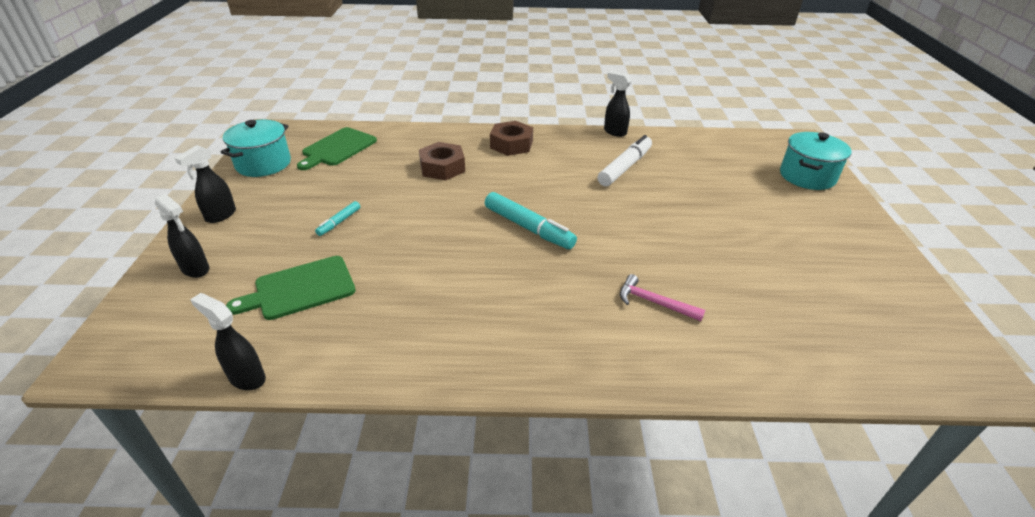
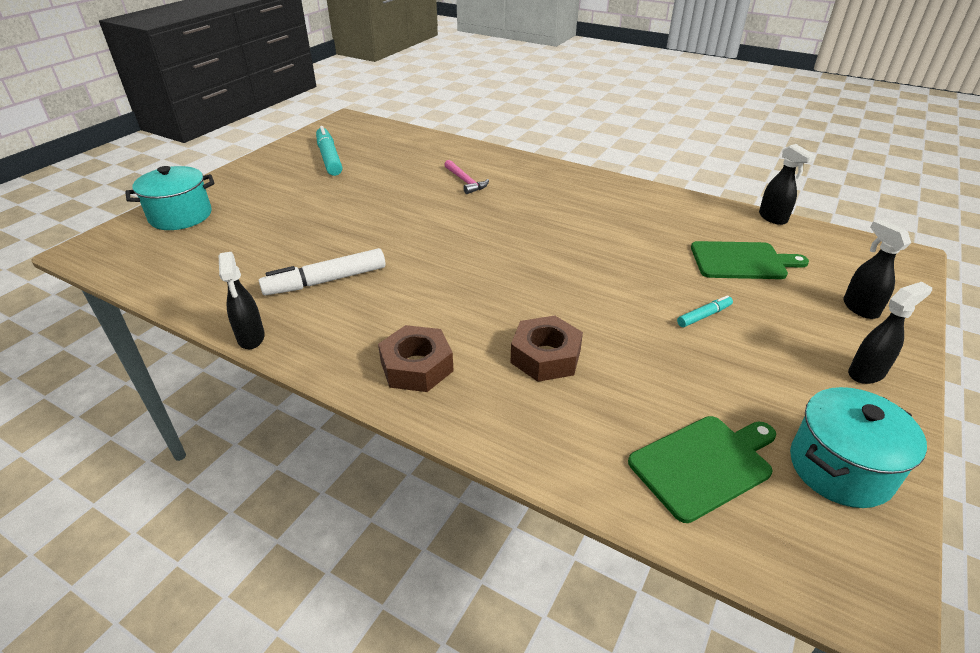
camera: 150 degrees left, 0 degrees up
turquoise marker [485,192,577,249] -> turquoise marker moved to [316,126,342,176]

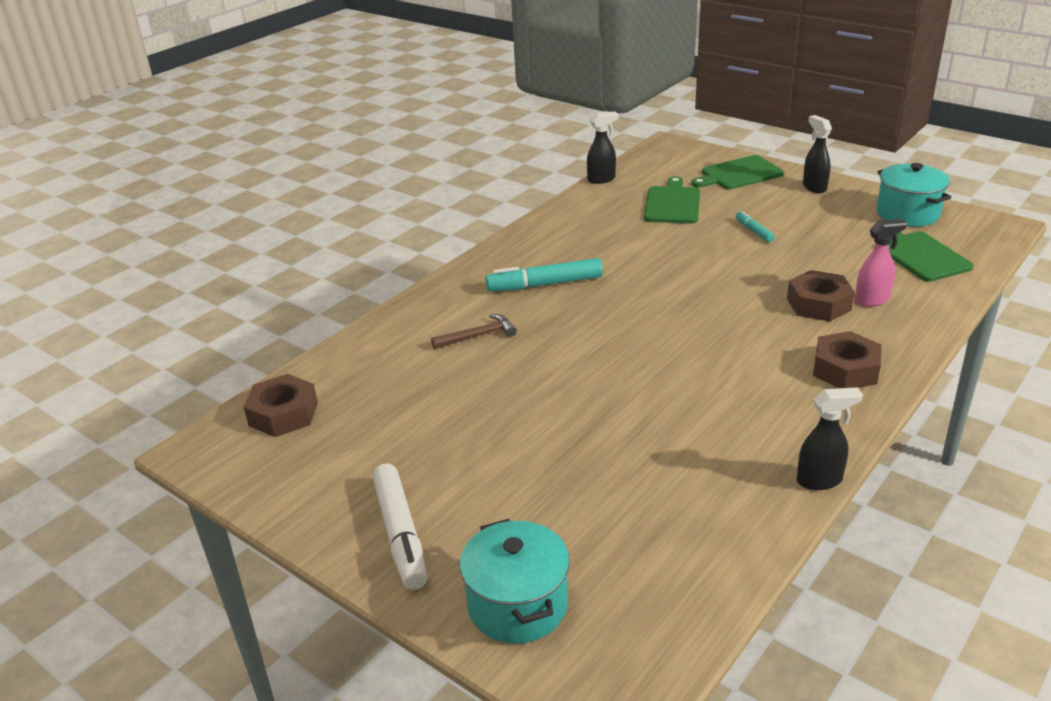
camera: 80 degrees left, 5 degrees down
white marker [259,248,385,296] -> white marker moved to [372,463,427,590]
turquoise marker [316,126,342,176] -> turquoise marker moved to [486,258,603,292]
pink hammer [444,160,489,194] -> brown hammer [431,314,517,349]
black spray bottle [843,220,911,319] -> green cutting board [691,155,784,189]
none -> brown nut [244,374,318,437]
none -> pink spray bottle [855,219,907,307]

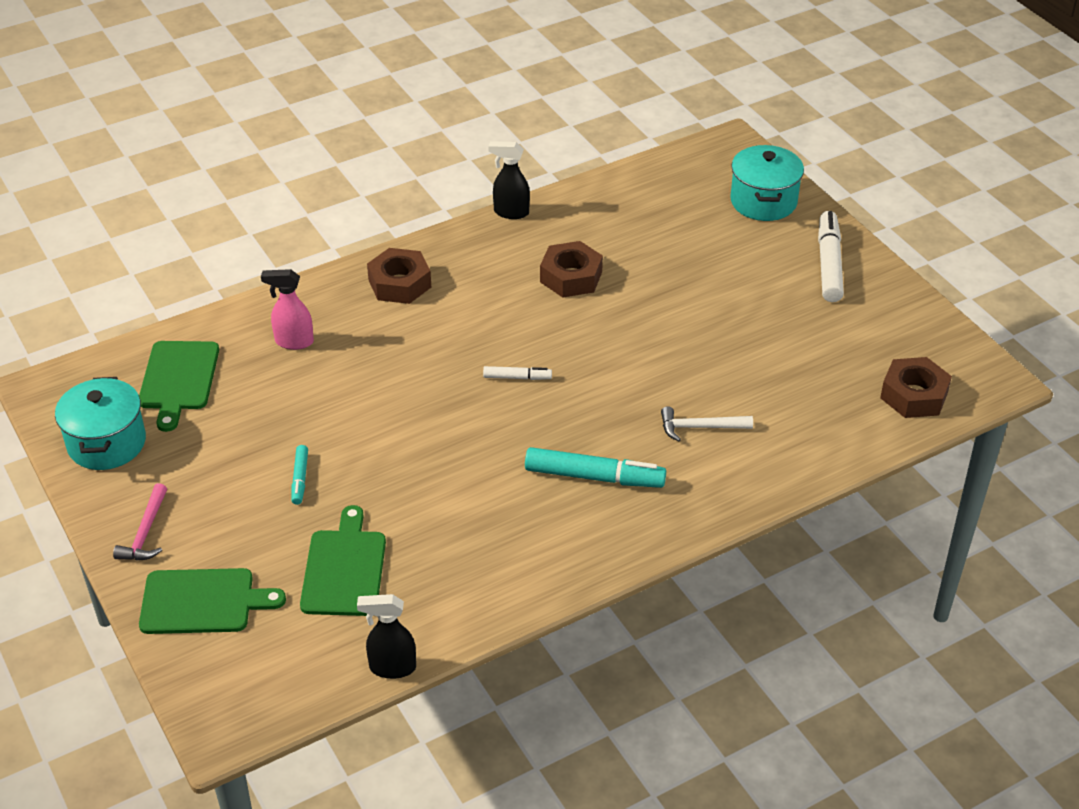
camera: 160 degrees left, 10 degrees up
brown hammer [431,314,517,349] -> white hammer [661,406,753,441]
green cutting board [644,176,700,224] -> green cutting board turned 150 degrees clockwise [300,505,386,616]
brown nut [787,270,855,322] -> brown nut moved to [540,241,603,298]
black spray bottle [803,115,832,193] -> pink hammer [113,483,167,561]
none -> white marker [483,366,552,380]

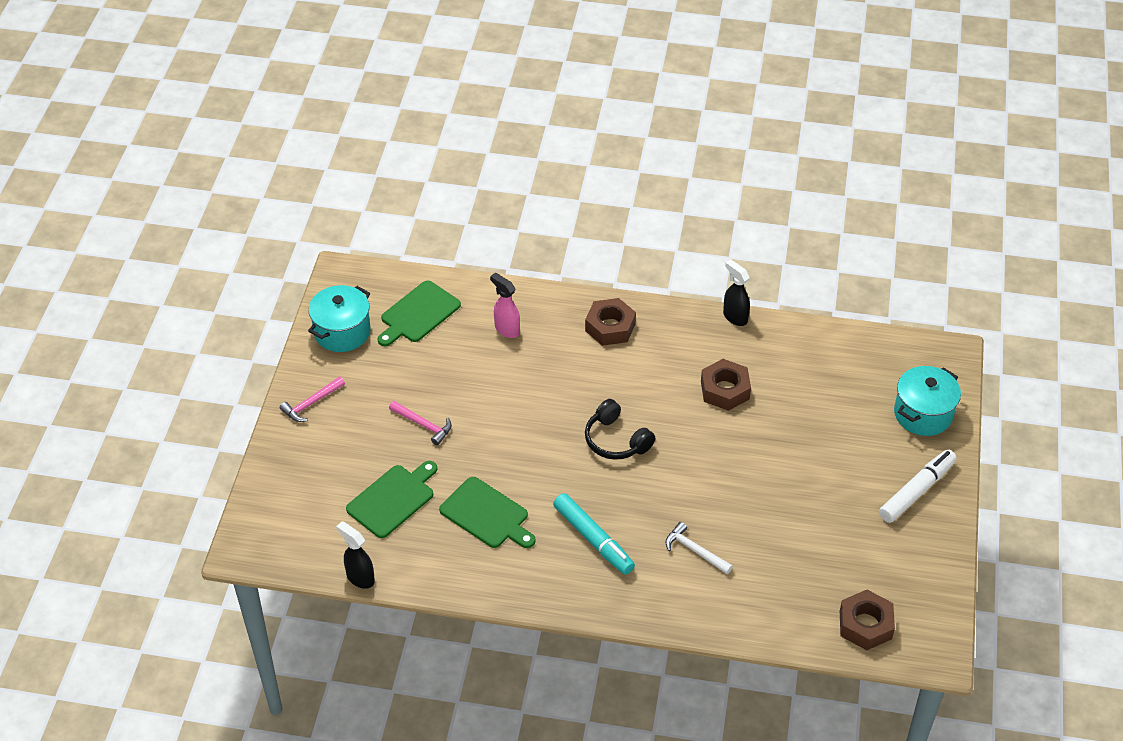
camera: 40 degrees right, 5 degrees up
green cutting board [139,568,286,634] -> green cutting board moved to [439,477,535,548]
turquoise marker [292,445,308,505] -> pink hammer [389,401,452,445]
white marker [483,366,552,380] -> black headphones [585,399,655,460]

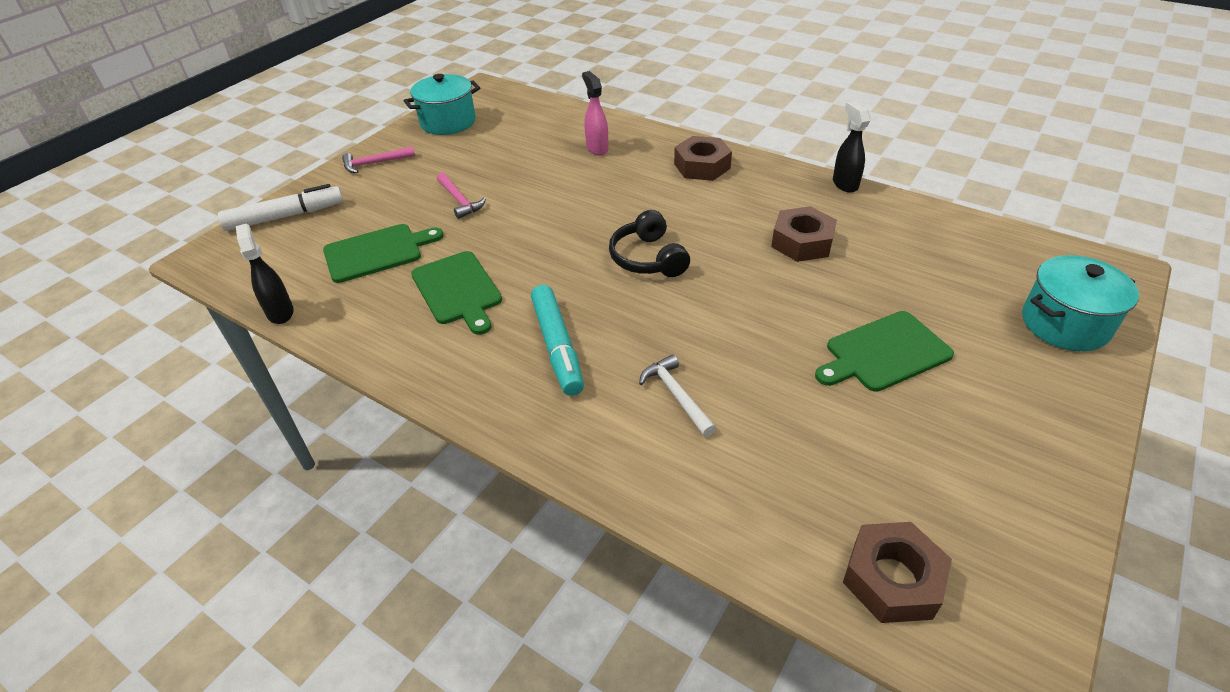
camera: 25 degrees right, 5 degrees down
green cutting board [378,281,461,346] -> green cutting board moved to [815,311,954,392]
white marker [879,449,957,523] -> white marker moved to [218,184,343,231]

